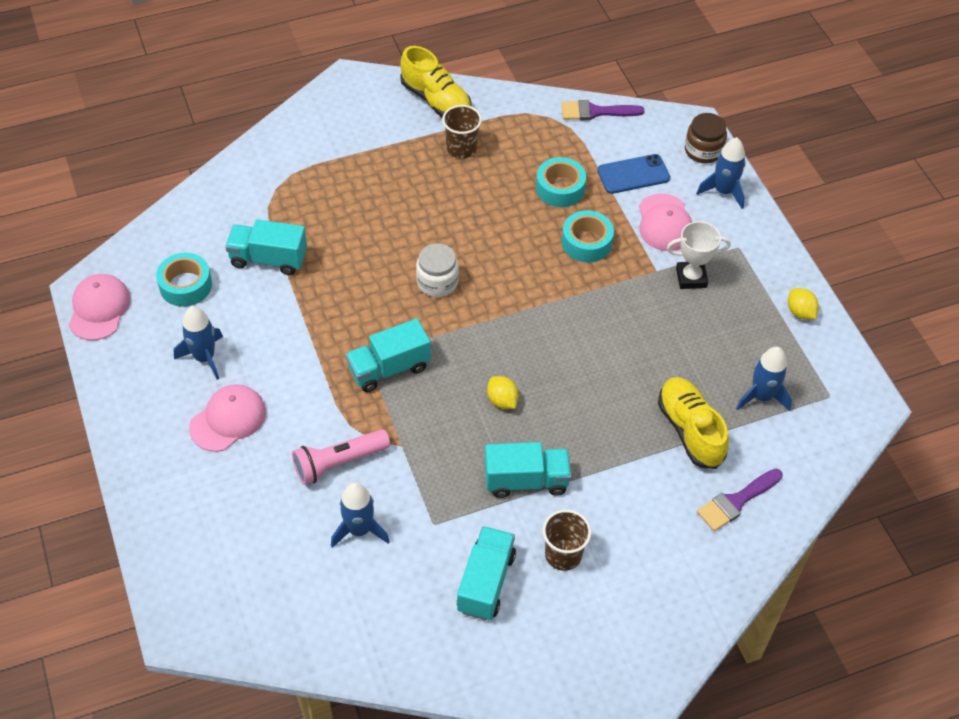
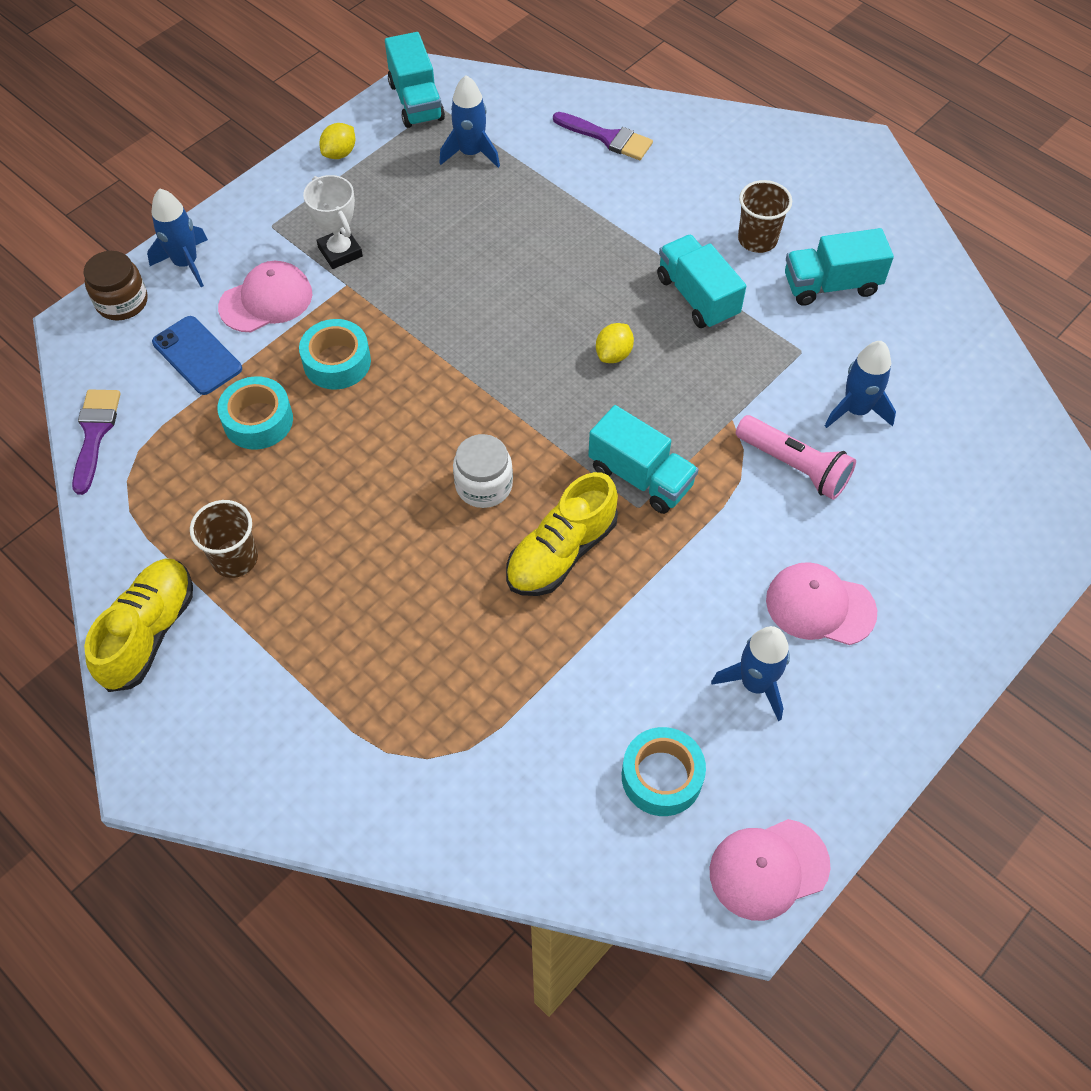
camera: 115 degrees left, 5 degrees up
turquoise truck [225,220,307,275] -> turquoise truck moved to [385,32,445,128]
purple brush [562,100,645,120] -> purple brush turned 150 degrees counterclockwise [72,389,121,495]
yellow shoe [658,377,729,469] -> yellow shoe moved to [506,472,618,596]

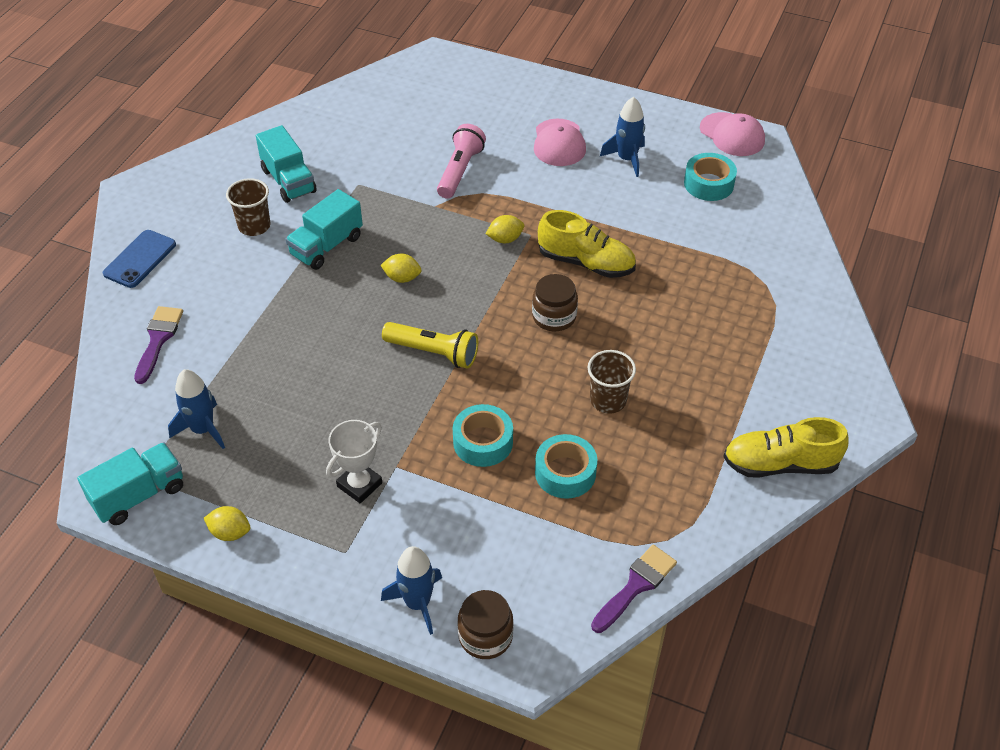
camera: 110 degrees left, 10 degrees down
purple brush [72,389,121,495] -> purple brush turned 150 degrees clockwise [591,545,677,633]
blue phone [152,316,242,395] -> blue phone moved to [103,230,176,288]
brown cup [190,500,258,578] -> brown cup moved to [588,350,636,414]
pink cap [218,261,312,332] -> none
white jar [453,434,513,508] -> brown jar [532,274,578,331]
turquoise truck [588,405,699,514] -> yellow lemon [486,215,524,243]
blue rocket [825,341,896,428] -> none
none -> yellow flashlight [382,322,478,369]

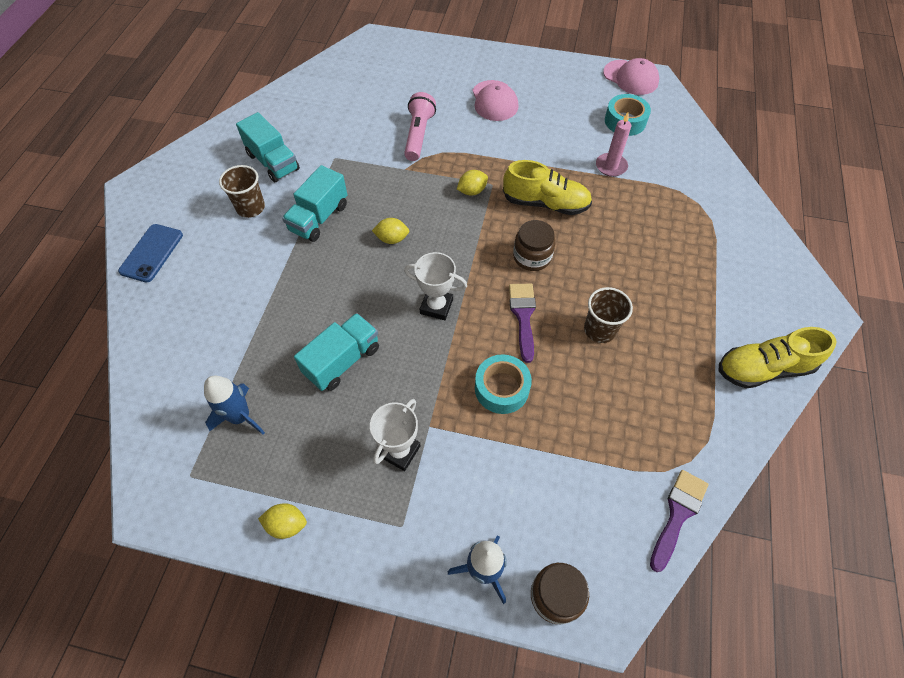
camera: 10 degrees left, 10 degrees up
turquoise truck [77,442,183,525] -> turquoise truck moved to [294,313,379,391]
purple brush [134,306,183,384] -> purple brush moved to [509,284,536,363]
yellow flashlight [382,322,478,369] -> white trophy [404,252,467,320]
turquoise tape [535,434,597,499] -> none
blue rocket [600,97,645,177] -> none
none -> pink candle [596,113,631,177]

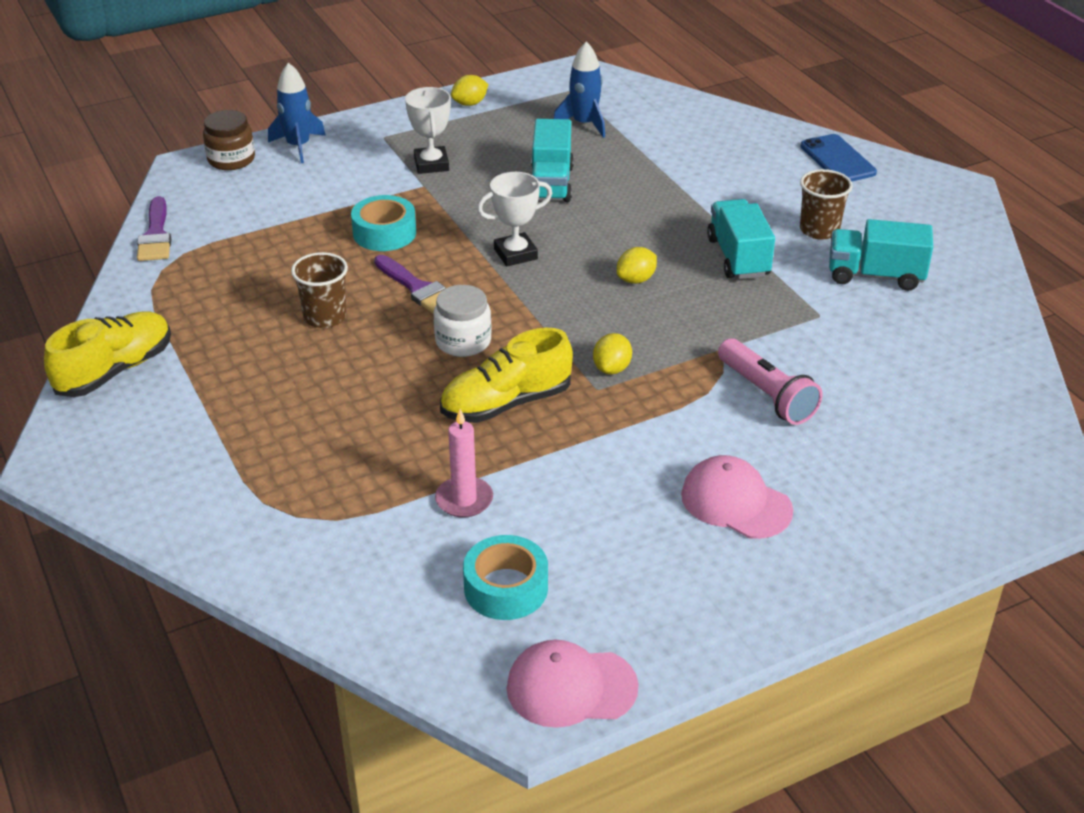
camera: 140 degrees right, 20 degrees down
brown jar [513,220,555,271] -> white jar [434,285,492,357]

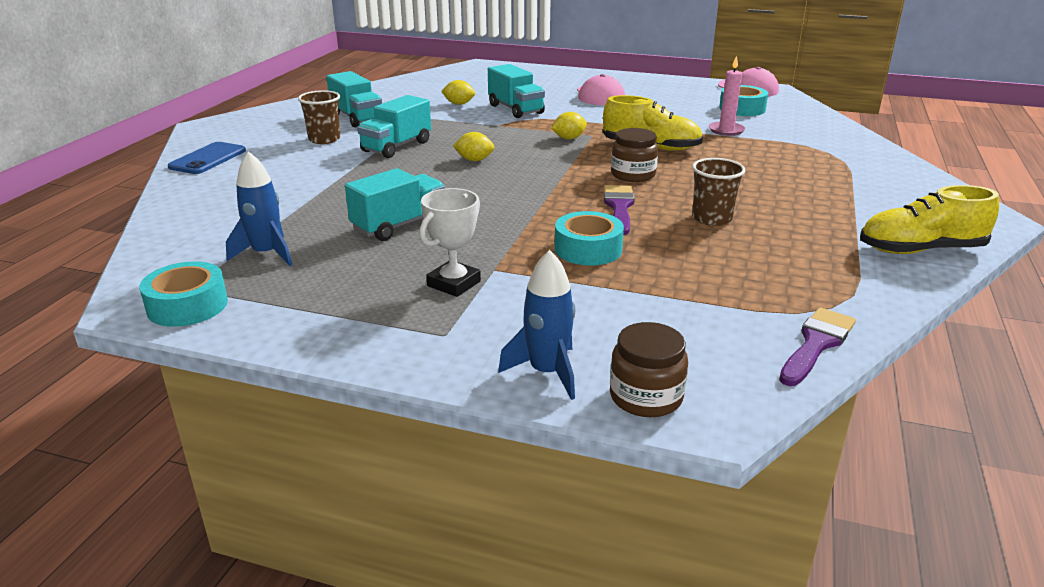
camera: 135 degrees left, 10 degrees down
white jar [434,285,492,357] -> brown jar [611,128,658,182]
yellow lemon [451,75,488,106] -> yellow lemon moved to [441,80,475,105]
white trophy [477,172,552,266] -> none
pink flashlight [718,338,823,425] -> turquoise truck [488,64,545,118]
none -> turquoise tape [139,261,228,327]

